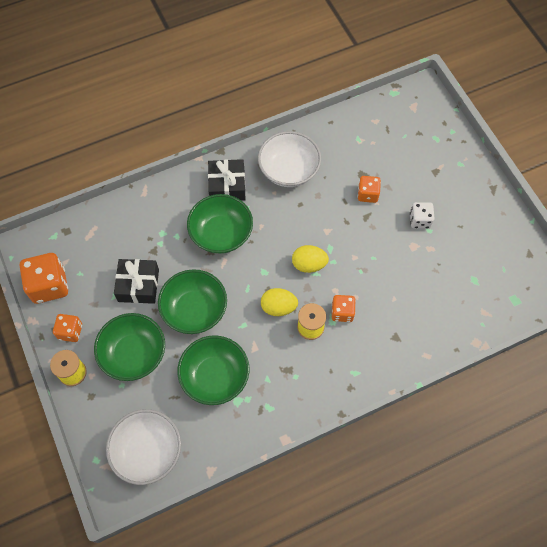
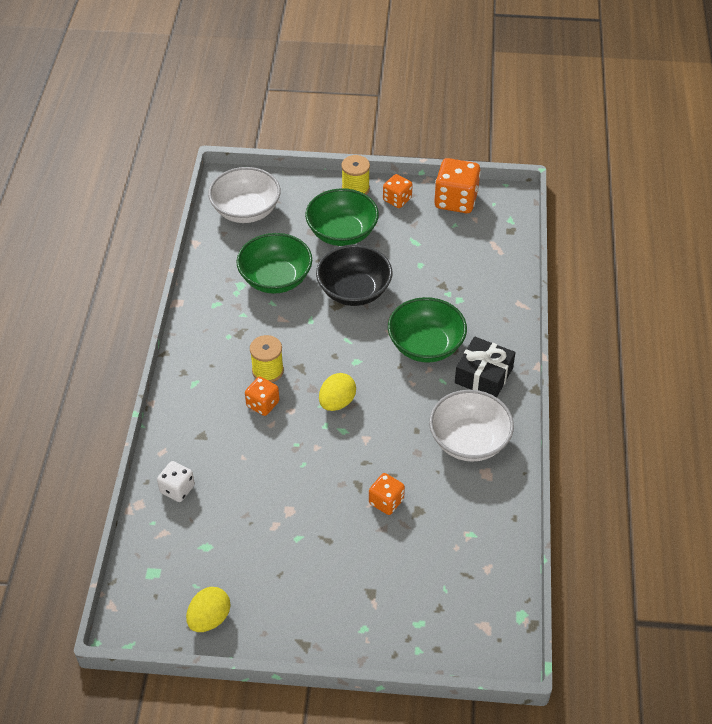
camera: 120 degrees right, 15 degrees down
black gift [114,259,159,304] -> none
green bowl [158,269,227,334] -> black bowl [316,245,392,306]
yellow egg [261,288,298,316] -> yellow egg moved to [186,587,230,632]
white dice [410,202,435,229] -> white dice moved to [157,461,195,502]

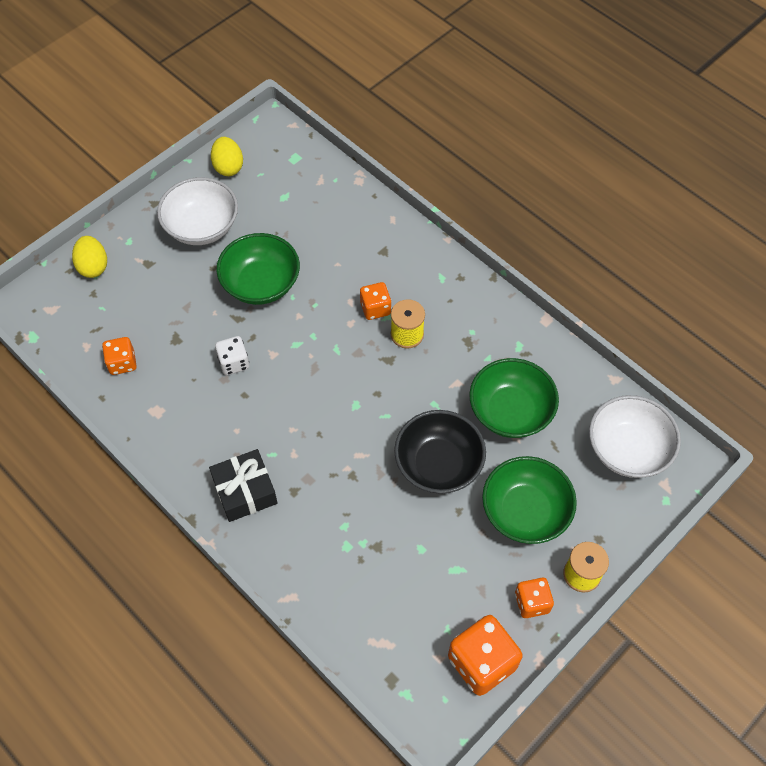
camera: 130 degrees right, 10 degrees up
white dice [157,461,195,502] -> white dice moved to [215,336,249,375]
yellow egg [319,373,356,411] -> yellow egg moved to [72,236,107,278]
orange dice [369,473,405,515] -> orange dice moved to [102,337,137,375]
green bowl [388,297,467,363] -> green bowl moved to [216,233,300,305]
white bowl [429,390,514,462] -> white bowl moved to [157,177,238,245]

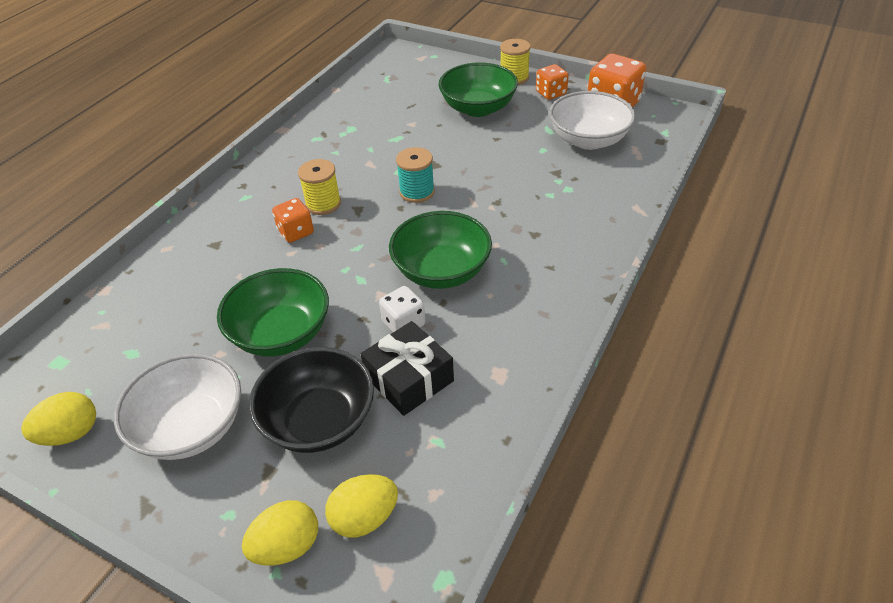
camera: 105 degrees left, 15 degrees down
orange dice [102,337,137,375] -> none
black gift [209,449,277,522] -> black gift moved to [361,321,454,416]
black bowl [394,410,486,494] -> black bowl moved to [249,347,374,453]
green bowl [469,358,559,438] -> green bowl moved to [389,211,492,289]
white bowl [589,395,681,478] -> white bowl moved to [549,91,635,150]
none -> yellow egg [325,474,398,537]
none -> turquoise spool [396,147,435,203]

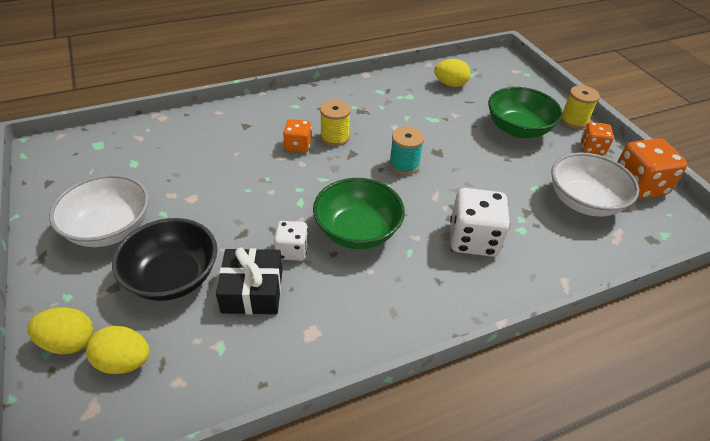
camera: 35 degrees right, 0 degrees up
yellow egg [21,392,96,446] -> yellow egg moved to [434,59,471,87]
green bowl [217,268,329,357] -> none
none -> white dice [450,188,510,257]

